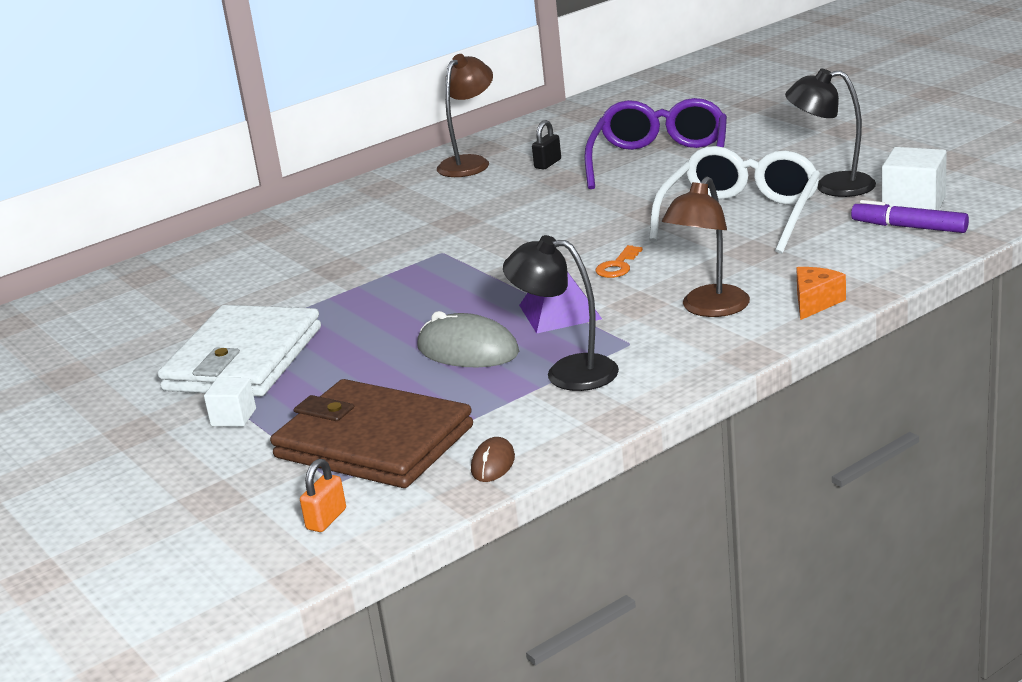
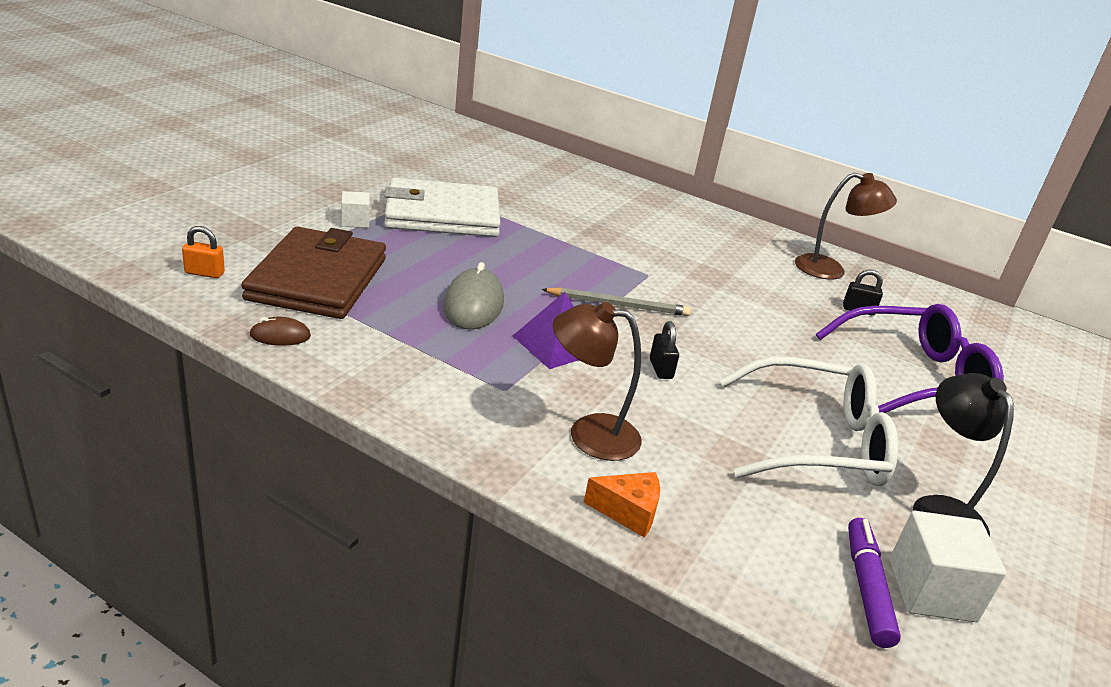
camera: 60 degrees right, 5 degrees up
black lamp [503,235,619,391] -> none
orange key [596,245,643,278] -> black padlock [650,321,679,379]
none -> grey pencil [541,287,691,316]

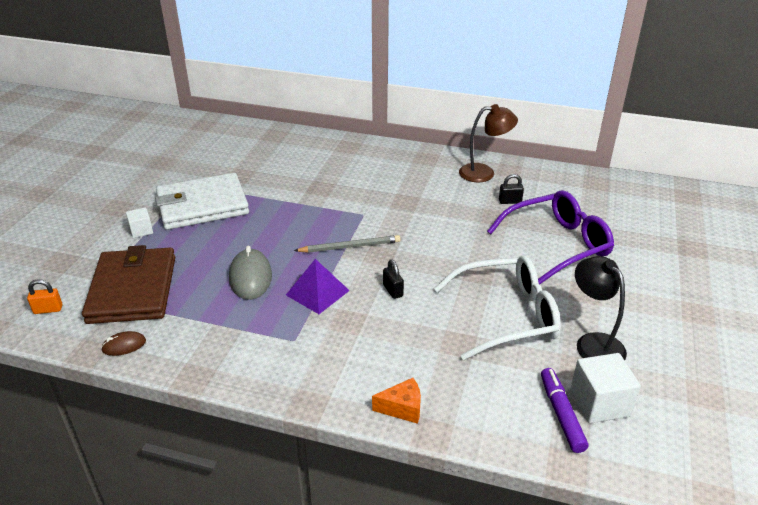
camera: 10 degrees left, 5 degrees up
brown lamp [553,302,642,461] -> none

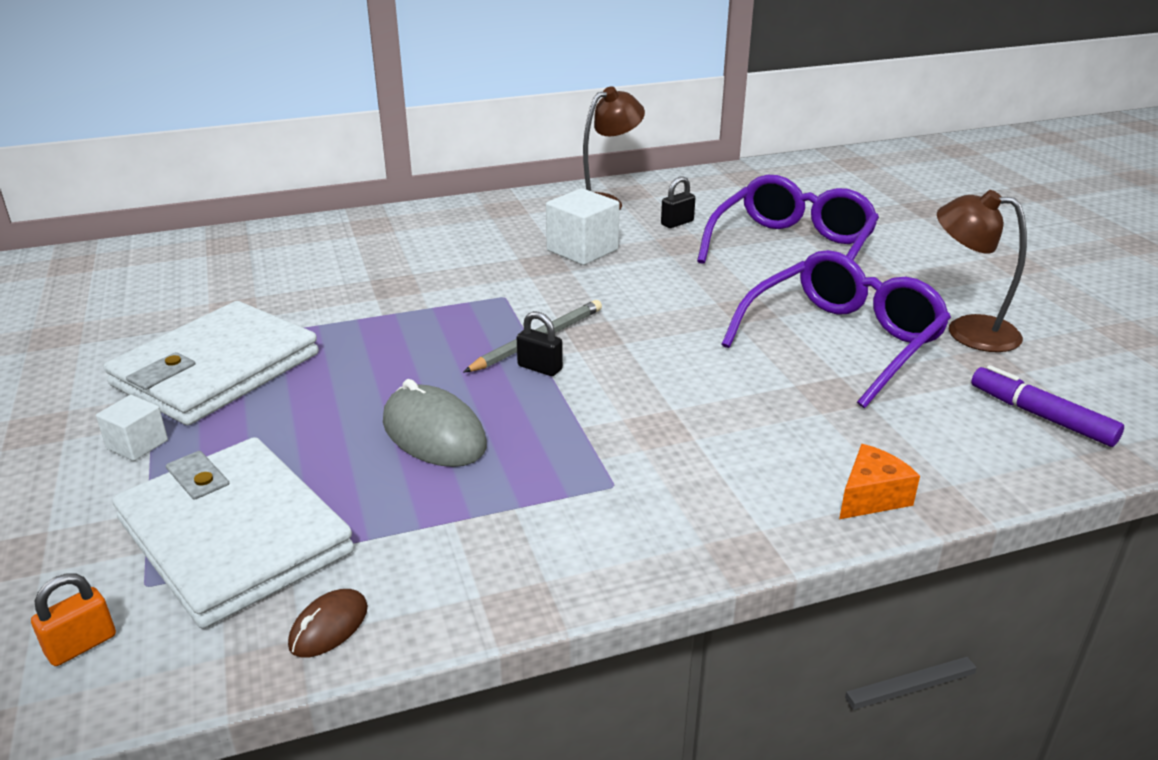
camera: 35 degrees left, 5 degrees down
brown wallet [82,245,175,324] -> white wallet [112,437,354,629]
purple pyramid [286,259,350,314] -> none
black padlock [383,259,404,299] -> black padlock moved to [517,311,563,376]
white glasses [434,255,561,360] -> purple glasses [721,250,951,408]
white cube [570,353,641,423] -> white cube moved to [546,188,620,265]
black lamp [575,256,627,360] -> brown lamp [937,190,1027,352]

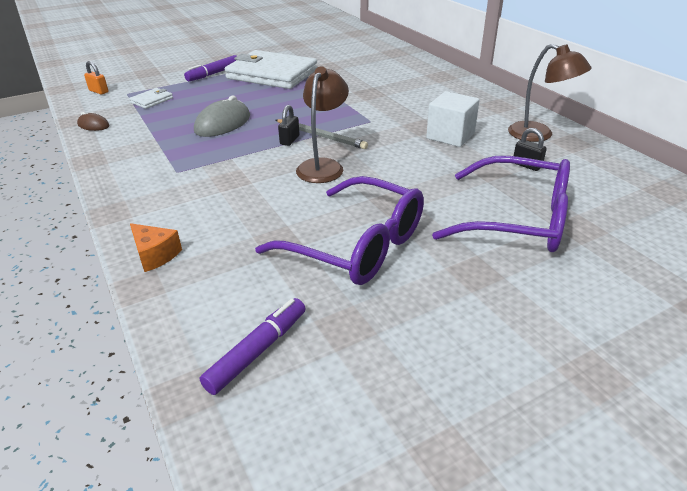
camera: 80 degrees right, 5 degrees up
white cube [96,395,168,461] -> purple marker [184,55,237,81]
white wallet [112,437,354,629] -> white wallet [129,88,173,109], size x0.41
brown lamp [937,190,1027,352] -> brown lamp moved to [296,66,349,183]

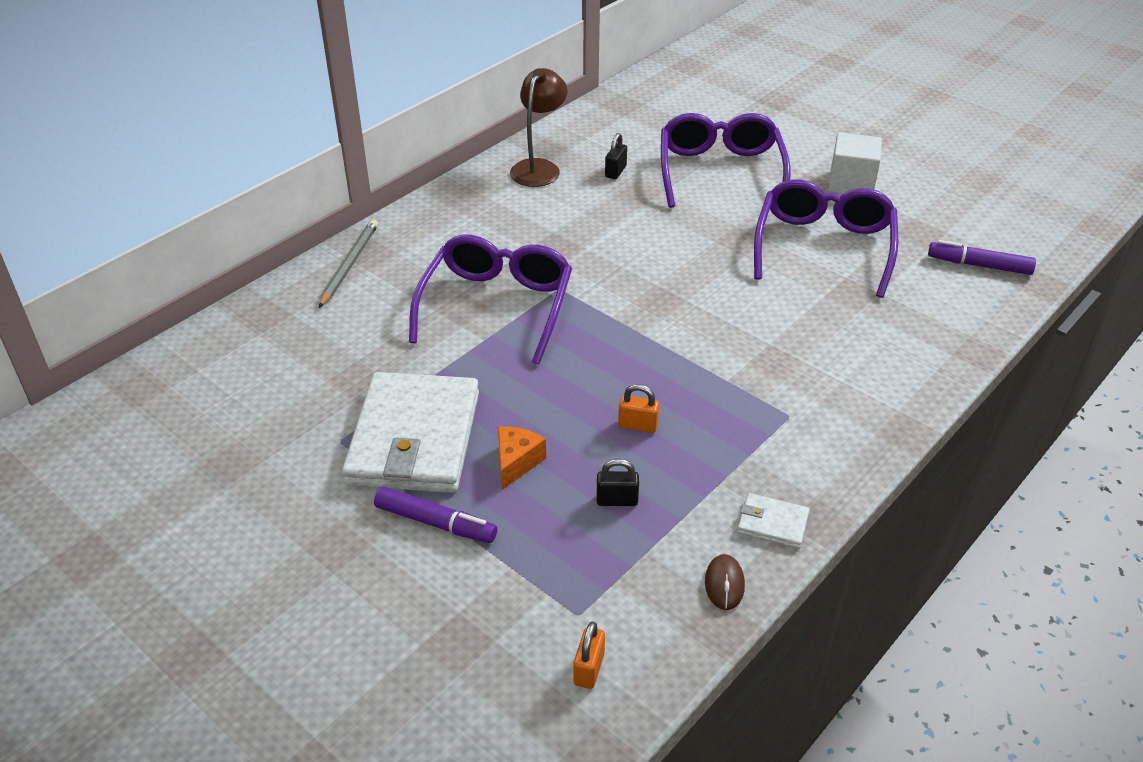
camera: 110 degrees left, 5 degrees up
white wallet [129,88,173,109] -> white wallet moved to [737,493,810,549]
orange cheese [130,223,182,272] -> orange cheese moved to [498,426,546,490]
grey mouse [194,95,250,137] -> orange padlock [618,384,659,433]
grey pencil [276,119,368,149] -> grey pencil moved to [319,220,378,308]
black padlock [278,105,300,146] -> black padlock moved to [597,458,639,506]
brown lamp [296,66,349,183] -> none
white cube [426,91,479,147] -> white cube moved to [828,132,882,194]
none -> purple glasses [409,235,572,364]

